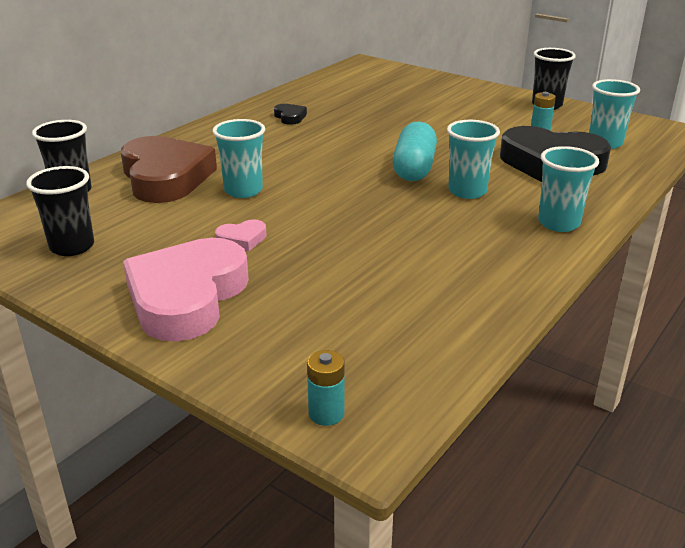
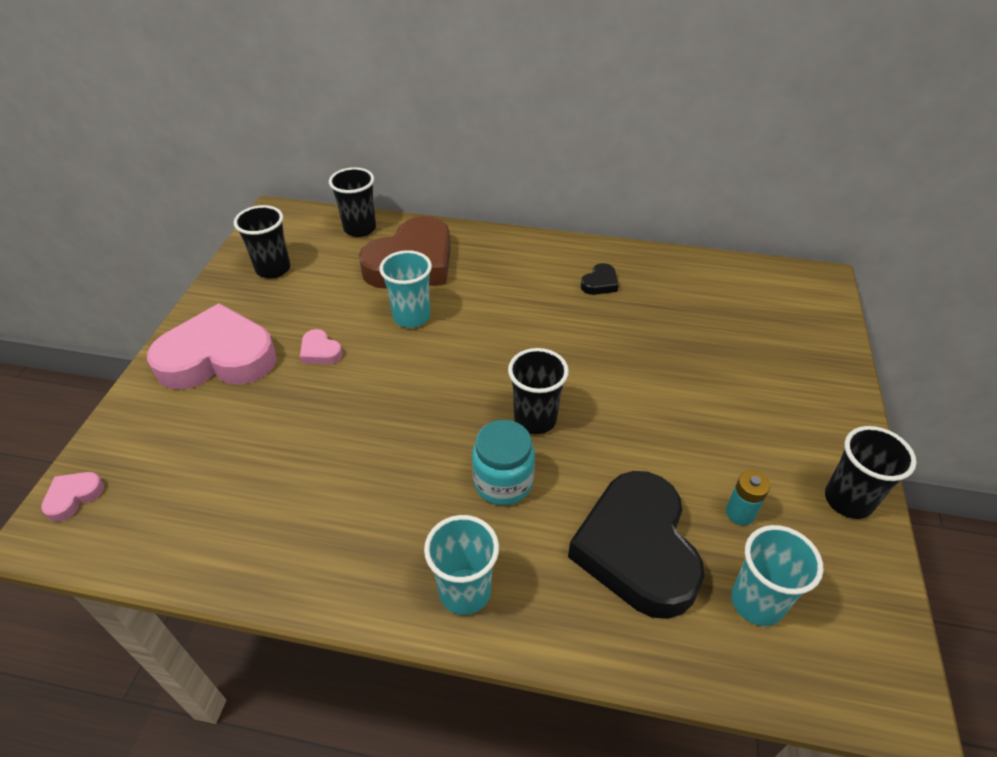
camera: 65 degrees right, 15 degrees up
turquoise battery [307,350,345,426] -> pink heart [41,472,104,522]
turquoise capsule [393,121,437,181] -> black cup [508,348,569,434]
turquoise cup [447,120,500,199] -> turquoise jar [472,420,535,505]

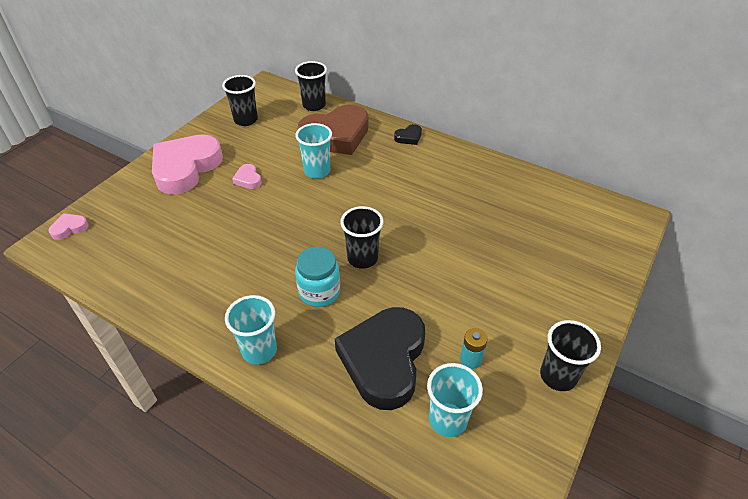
camera: 20 degrees right, 0 degrees up
pink heart [147,303,277,390] -> pink heart turned 75 degrees counterclockwise [152,134,223,194]
black heart [581,263,619,295] -> black heart moved to [394,124,422,145]

